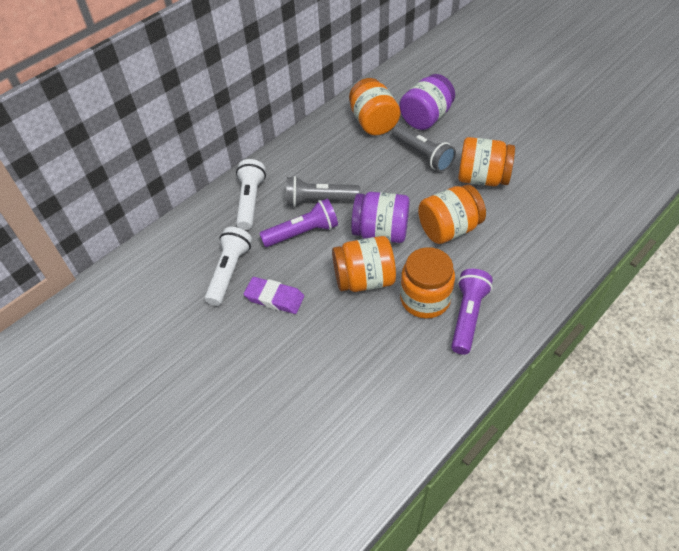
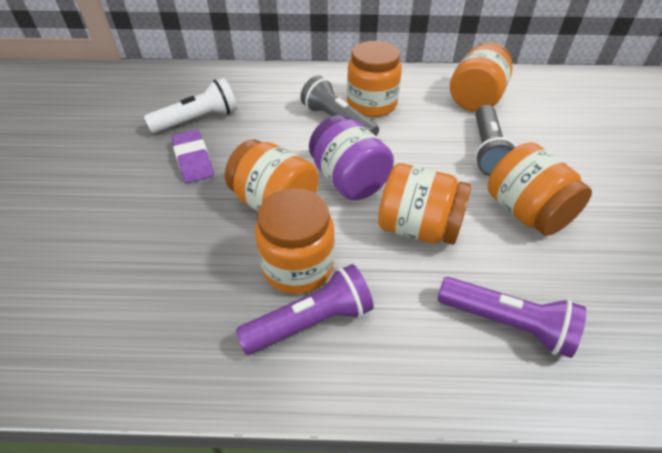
camera: 45 degrees right, 5 degrees down
white flashlight [236,159,266,230] -> none
purple flashlight [259,199,338,247] -> purple flashlight moved to [438,277,586,358]
purple jar [399,74,455,130] -> none
none -> orange jar [347,41,402,117]

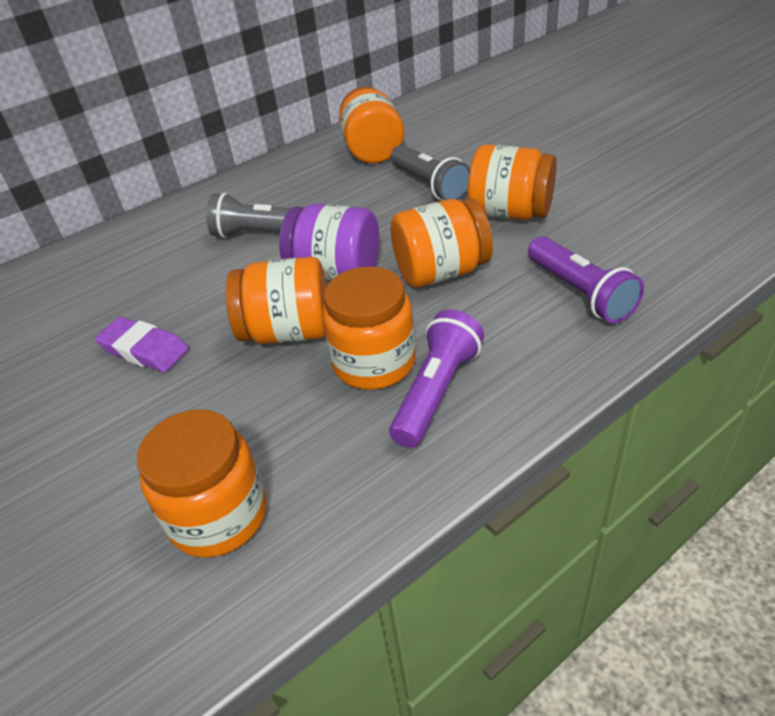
camera: 35 degrees left, 5 degrees down
white flashlight [144,78,237,133] -> none
orange jar [347,41,402,117] -> orange jar moved to [137,409,266,558]
purple flashlight [438,277,586,358] -> purple flashlight turned 75 degrees clockwise [528,236,644,323]

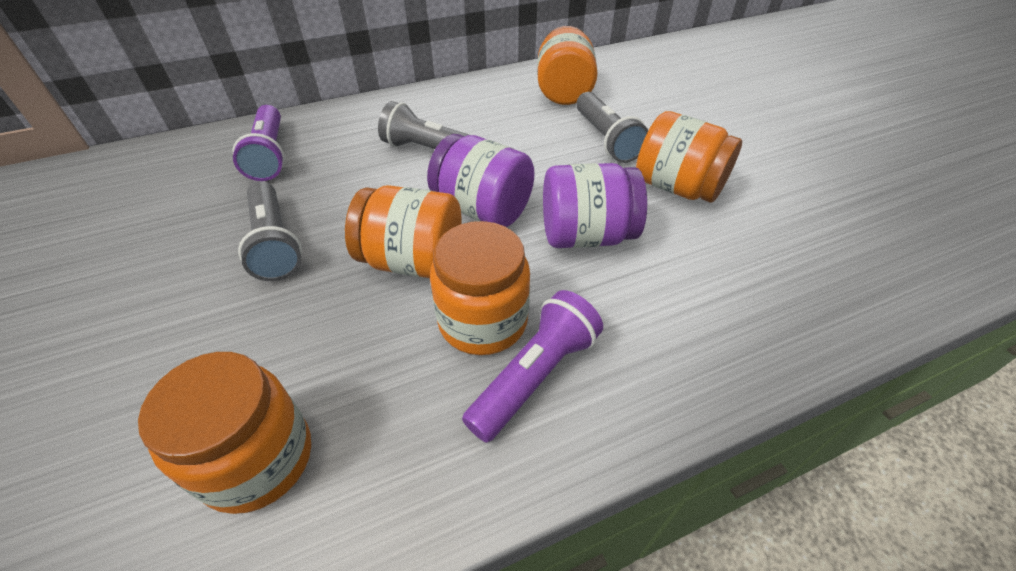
camera: 10 degrees right, 5 degrees up
purple eraser [95,317,189,372] -> grey flashlight [238,181,302,281]
orange jar [390,198,493,288] -> purple jar [543,163,647,248]
purple flashlight [528,236,644,323] -> purple flashlight moved to [233,105,285,181]

